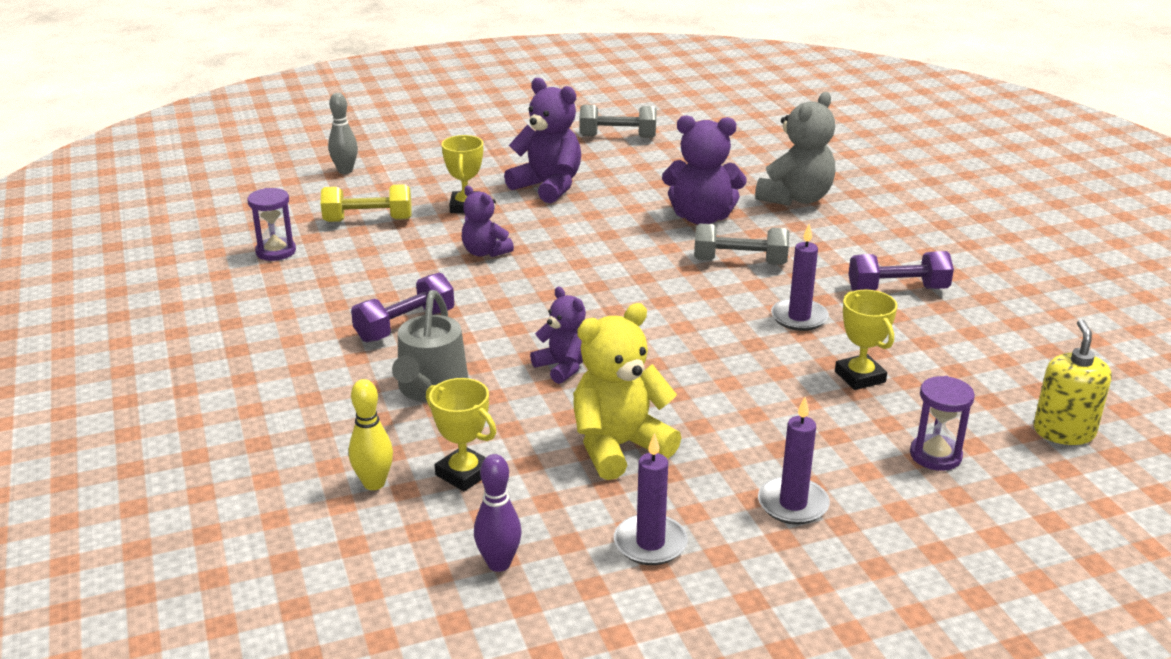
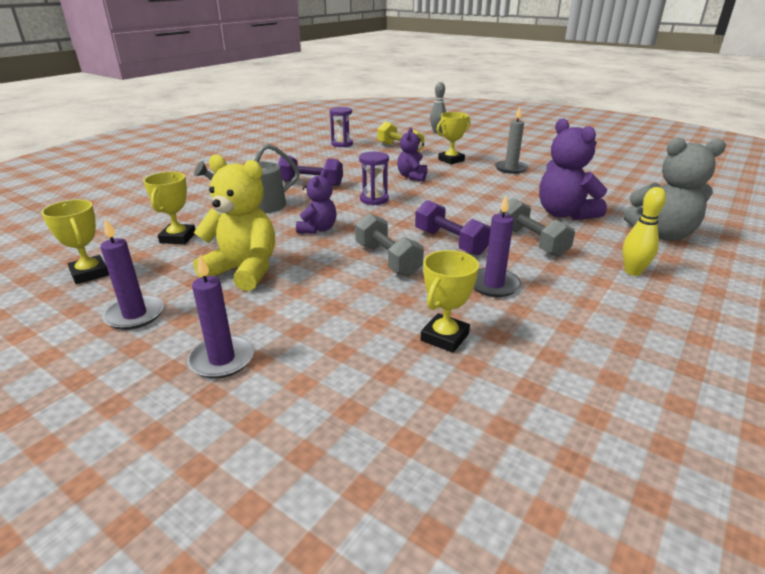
camera: 55 degrees right, 0 degrees up
yellow bowling pin [349,379,393,490] -> yellow bowling pin moved to [622,187,666,276]
purple bowling pin [474,454,522,572] -> yellow trophy [41,200,109,284]
purple teddy bear [504,78,581,203] -> grey candle [495,106,528,174]
grey dumbbell [579,104,657,138] -> grey dumbbell moved to [355,213,424,276]
purple dumbbell [848,251,954,291] -> purple dumbbell moved to [415,200,491,256]
purple hourglass [910,376,975,471] -> purple hourglass moved to [359,152,389,205]
yellow soap dispenser [1034,319,1112,445] -> none

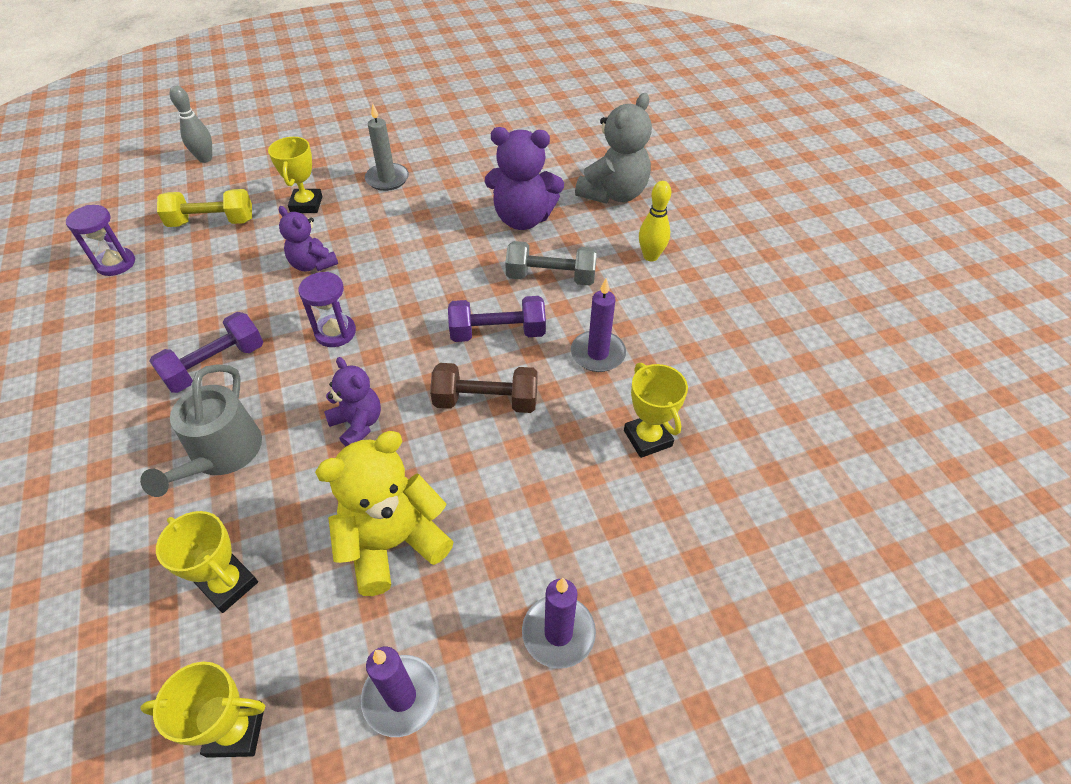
camera: 55 degrees left, 20 degrees up
grey dumbbell [355,213,424,276] -> brown dumbbell [430,363,537,413]

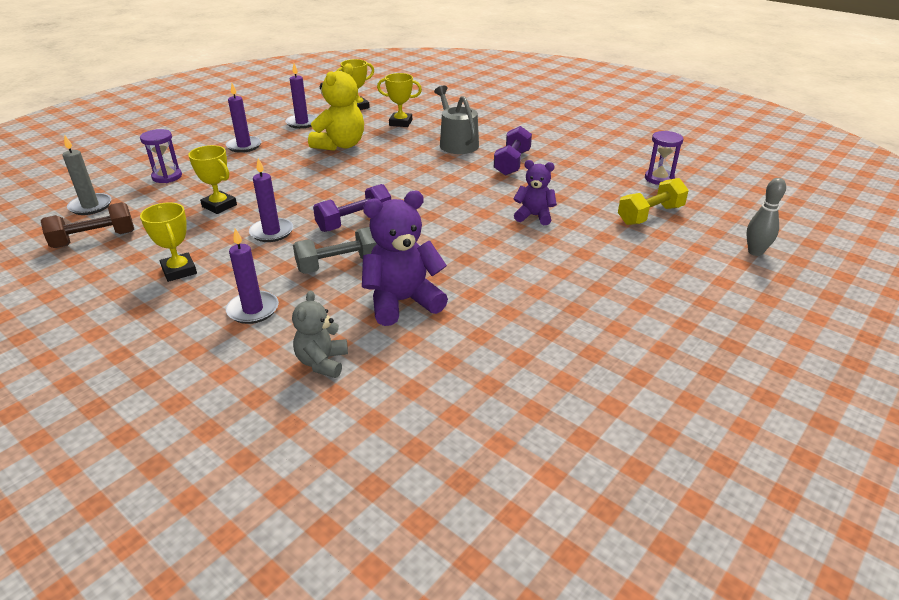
camera: 150 degrees right, 15 degrees down
yellow trophy [268,137,322,213] -> yellow trophy moved to [140,202,197,282]
purple hourglass [298,272,356,347] -> purple hourglass moved to [140,129,182,183]
purple teddy bear [324,357,381,447] -> none
grey candle [365,103,409,191] -> grey candle moved to [63,134,111,215]
brown dumbbell [430,363,537,413] -> brown dumbbell moved to [41,202,134,248]
grey teddy bear [575,93,652,204] -> grey teddy bear [292,290,348,378], size x0.60
yellow bowling pin [639,181,671,261] -> purple candle [226,228,279,324]

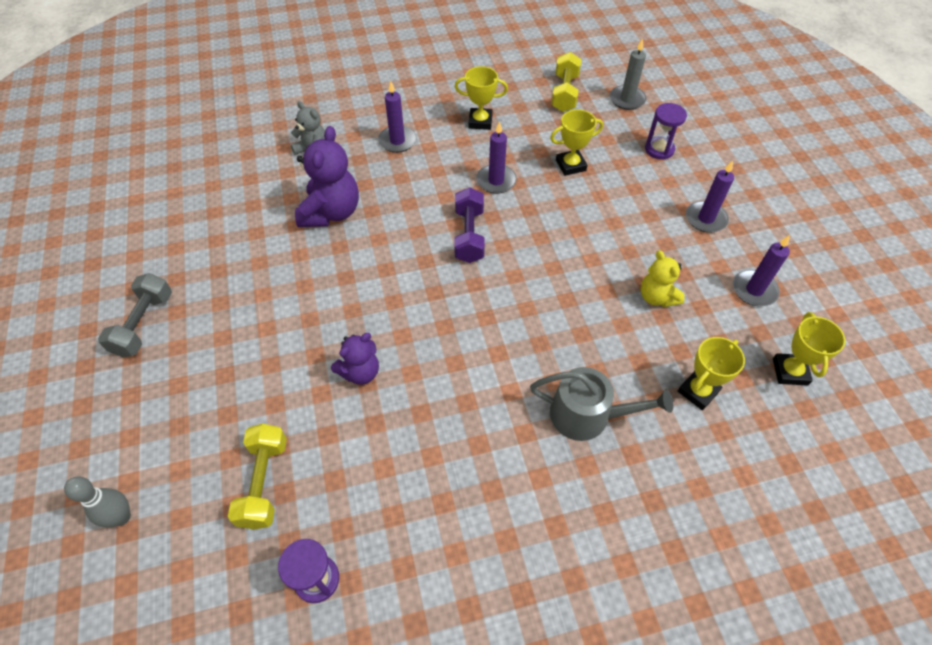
camera: 125 degrees right, 20 degrees up
brown dumbbell [41,202,134,248] -> yellow dumbbell [551,52,581,112]
grey dumbbell [293,227,377,274] -> grey dumbbell moved to [98,273,172,357]
yellow teddy bear [308,63,364,151] -> yellow teddy bear [641,250,685,307], size x0.60
purple dumbbell [494,126,532,176] -> none

